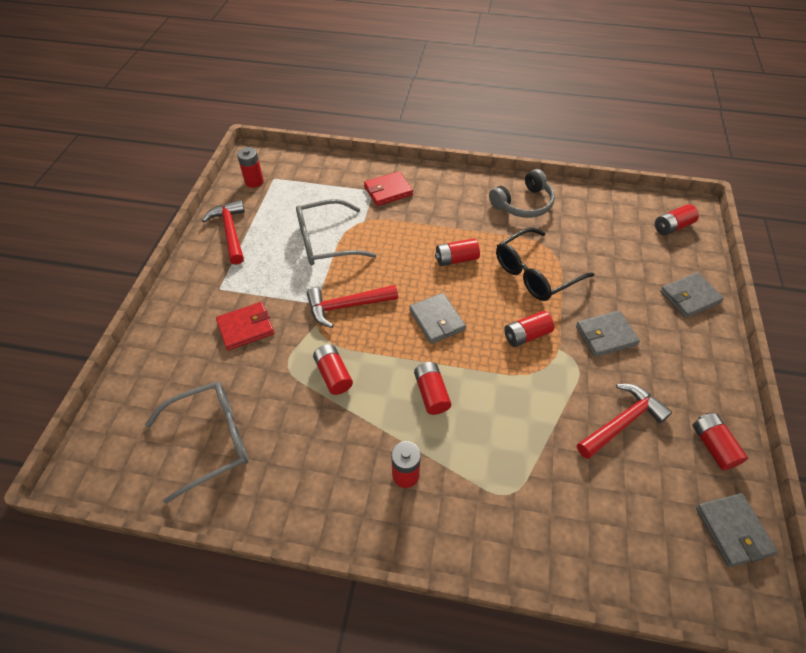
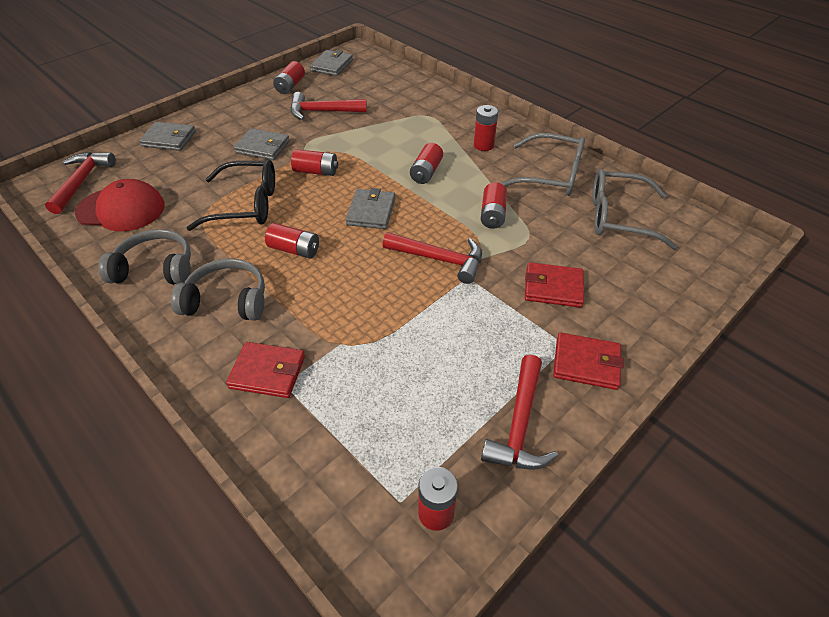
camera: 145 degrees left, 5 degrees down
grey glasses [296,199,377,265] -> grey glasses moved to [501,133,585,196]
red battery [655,204,699,235] -> red hammer [45,152,116,214]
none -> red cap [75,179,165,231]
none -> grey headphones [171,258,265,321]
none -> red wallet [553,332,624,390]

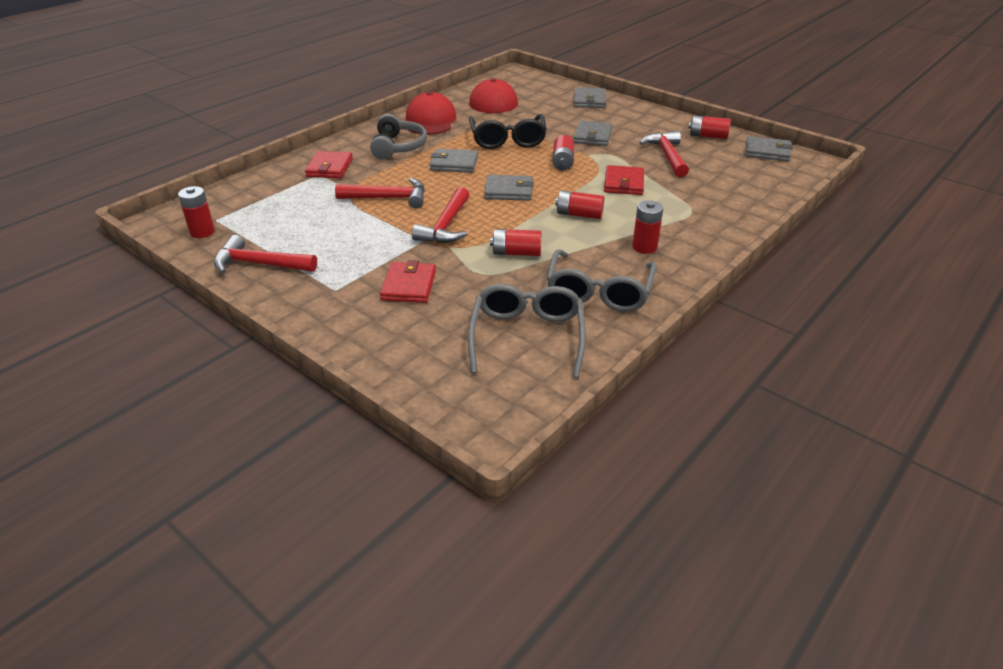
camera: 85 degrees right, 10 degrees down
red hammer [45,152,116,214] -> red hammer moved to [335,178,425,209]
grey headphones [98,229,191,285] -> red cap [406,92,457,135]
red battery [265,223,319,258] -> grey wallet [429,148,478,173]
red wallet [553,332,624,390] -> red wallet moved to [604,165,644,195]

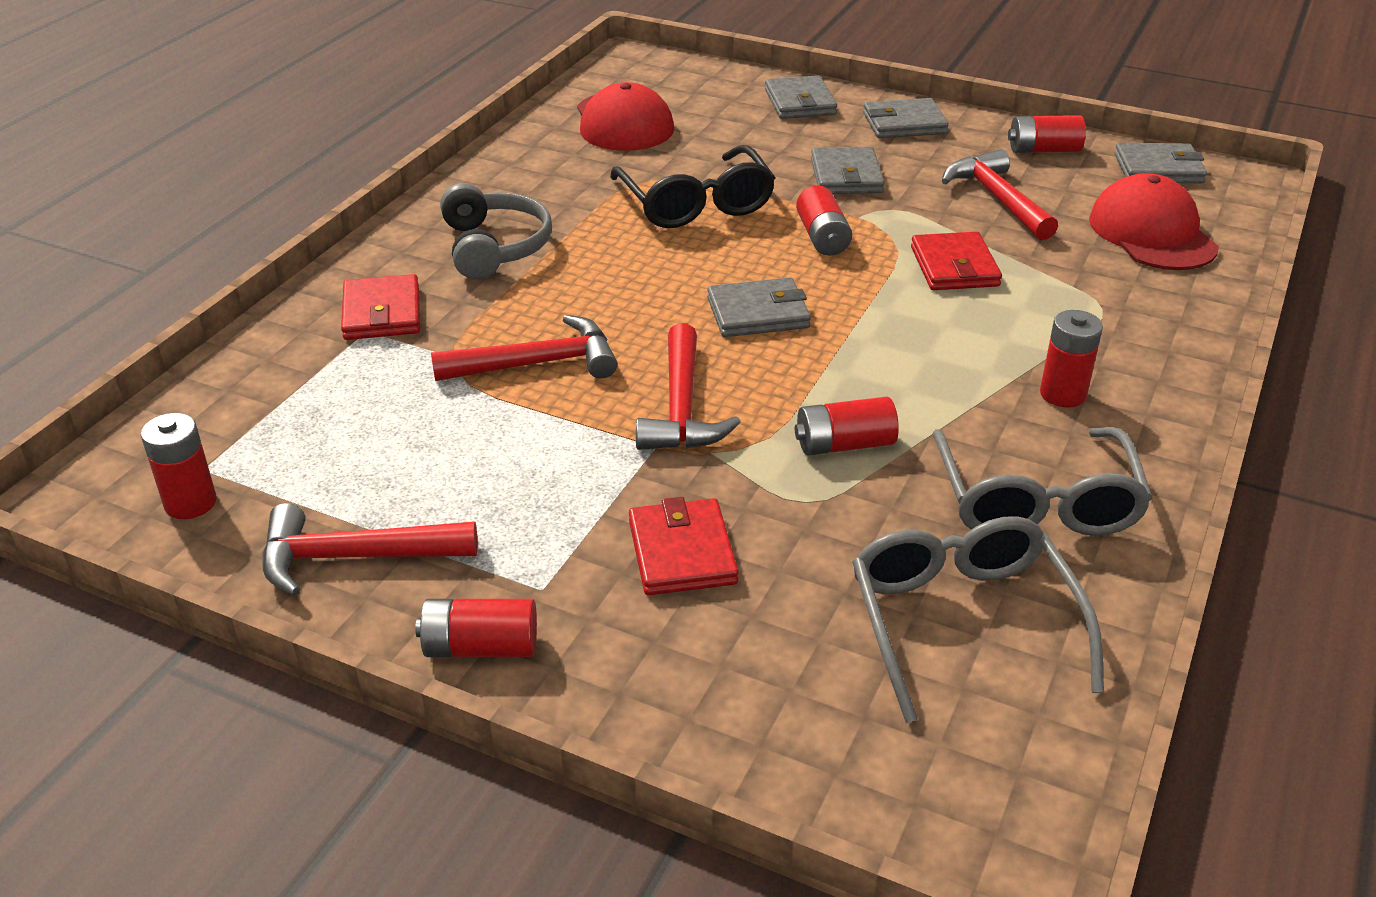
camera: 15 degrees left, 0 degrees up
red cap [406,92,457,135] -> red cap moved to [1089,173,1219,270]
grey wallet [429,148,478,173] -> grey wallet moved to [863,98,949,138]
red battery [555,190,604,219] -> red battery moved to [415,599,537,657]

